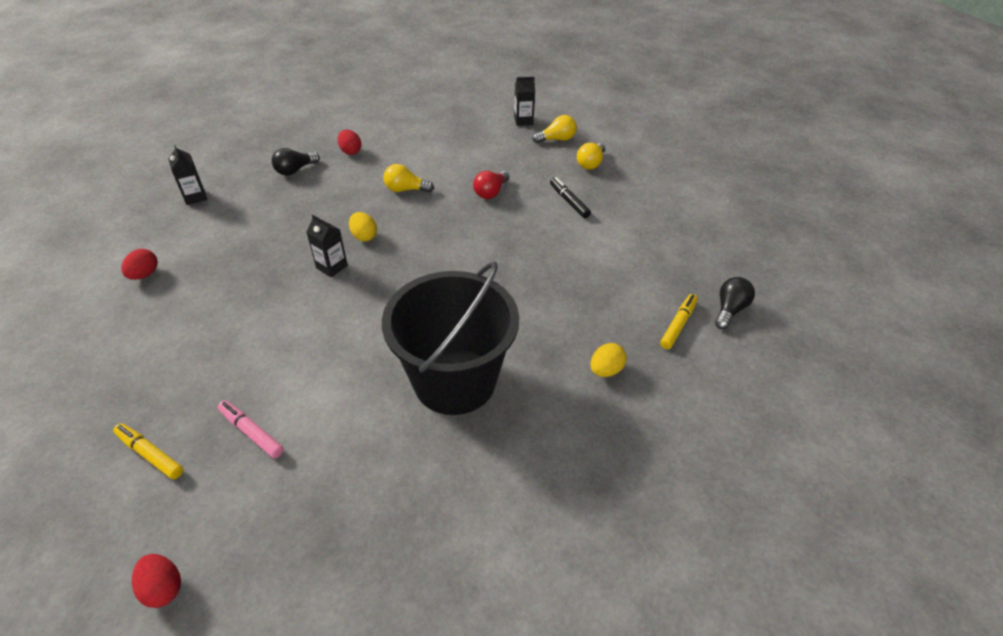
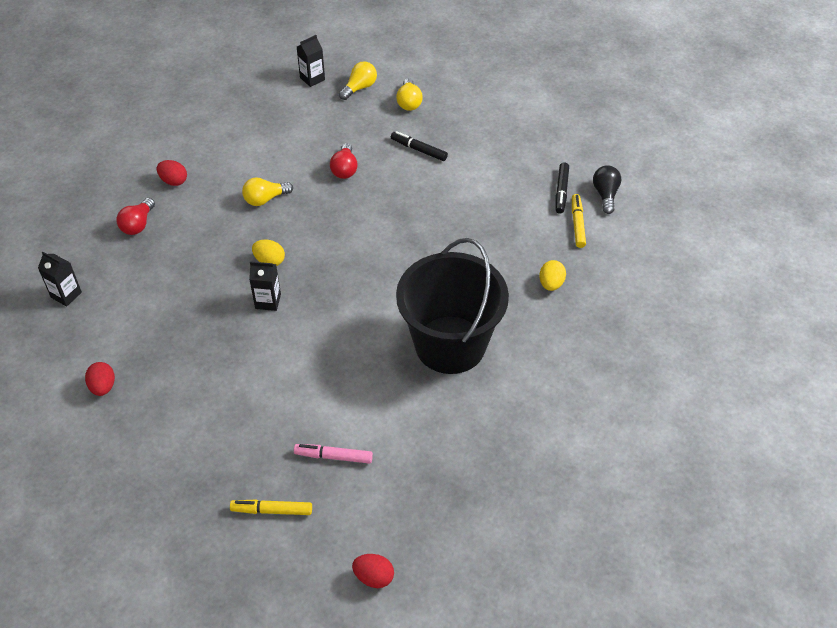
camera: 30 degrees left, 5 degrees up
black light bulb [272,148,320,176] -> red light bulb [116,198,155,235]
none -> black marker [556,162,569,214]

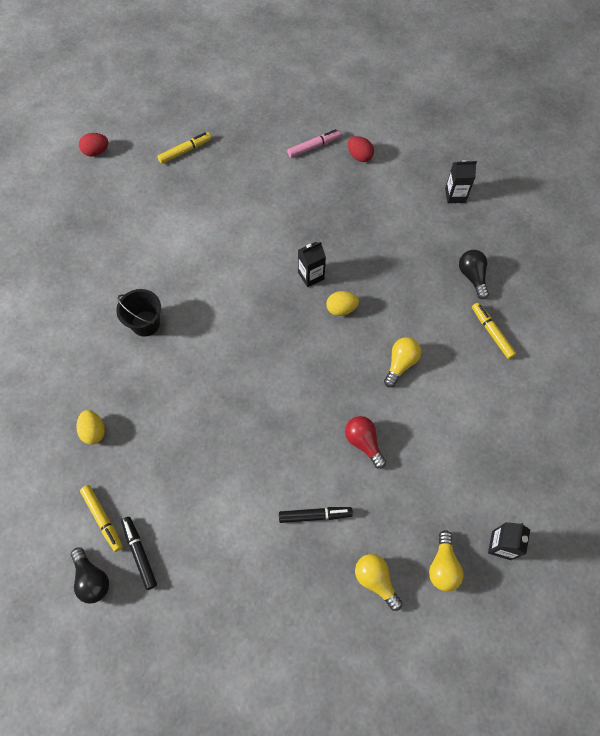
camera: 145 degrees right, 15 degrees up
red light bulb [116,198,155,235] -> black light bulb [459,250,489,299]
red egg [156,160,187,186] -> yellow marker [472,303,516,359]
pink marker [294,444,373,464] -> pink marker moved to [287,129,341,158]
black bucket [396,238,509,374] -> black bucket [116,289,161,337], size x0.45

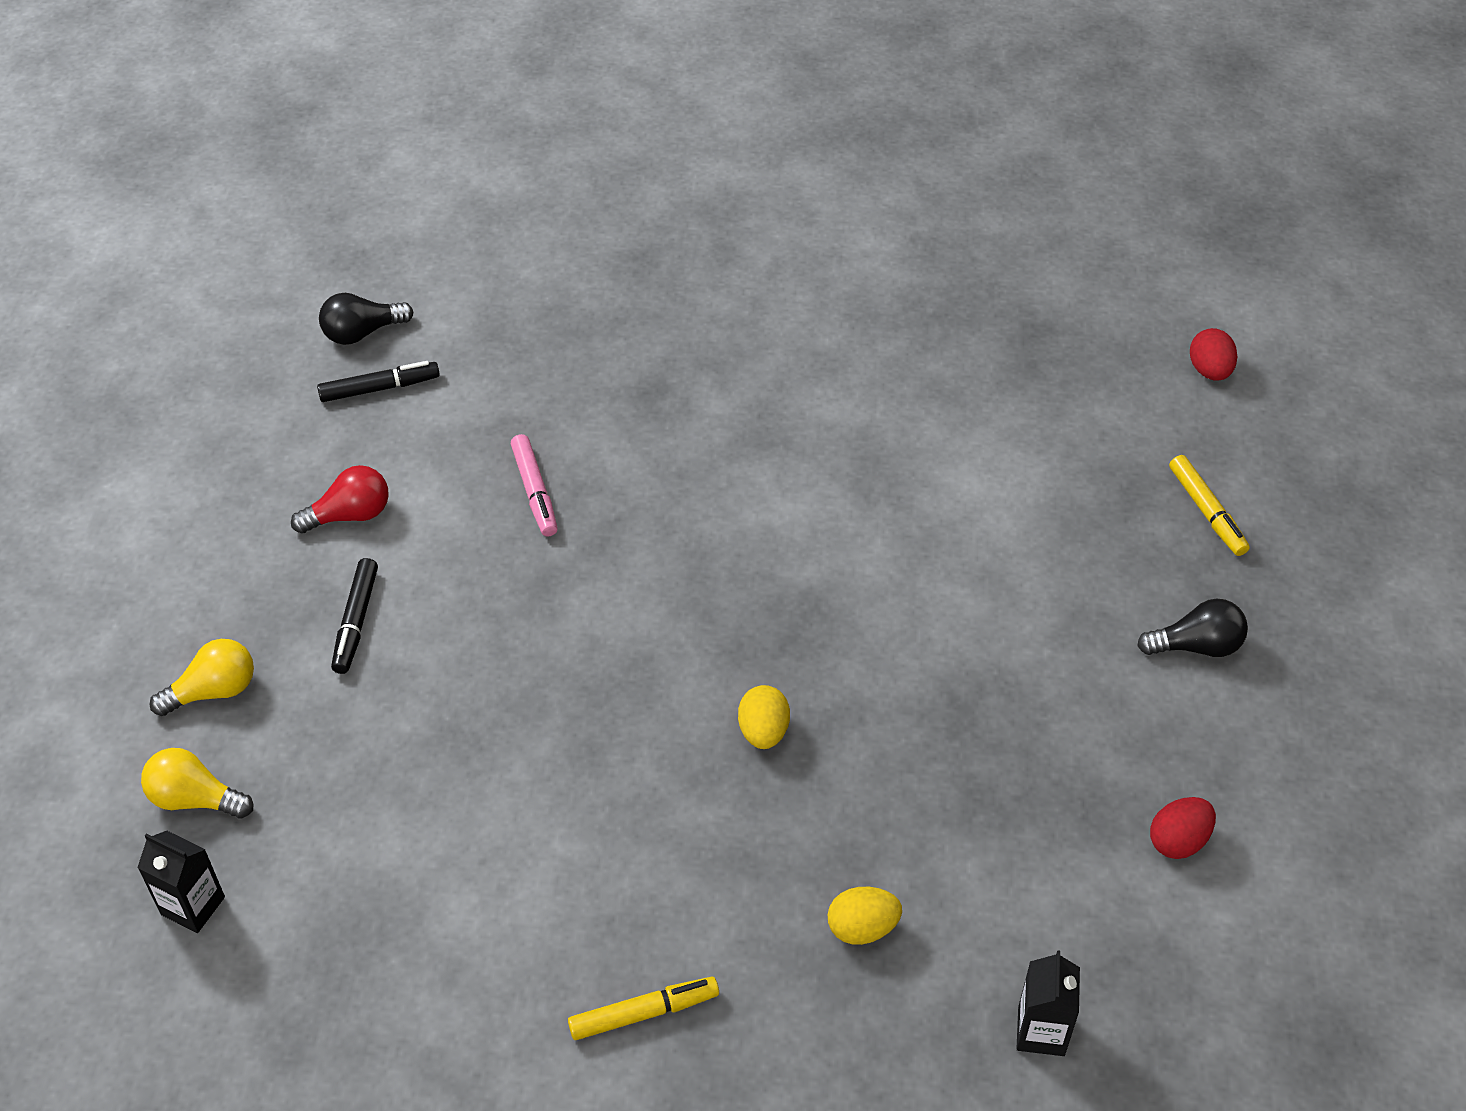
camera: 100 degrees right, 15 degrees down
yellow egg [77,410,105,445] -> yellow egg moved to [827,887,902,945]
yellow marker [80,485,123,552] -> none
black bucket [116,289,161,337] -> none
pink marker [287,129,341,158] -> pink marker moved to [511,434,558,537]
black carton [298,242,326,287] -> none
red light bulb [345,416,386,469] -> red light bulb moved to [291,465,389,534]
yellow light bulb [384,337,421,387] -> none
black light bulb [459,250,489,299] -> black light bulb moved to [1137,599,1248,657]

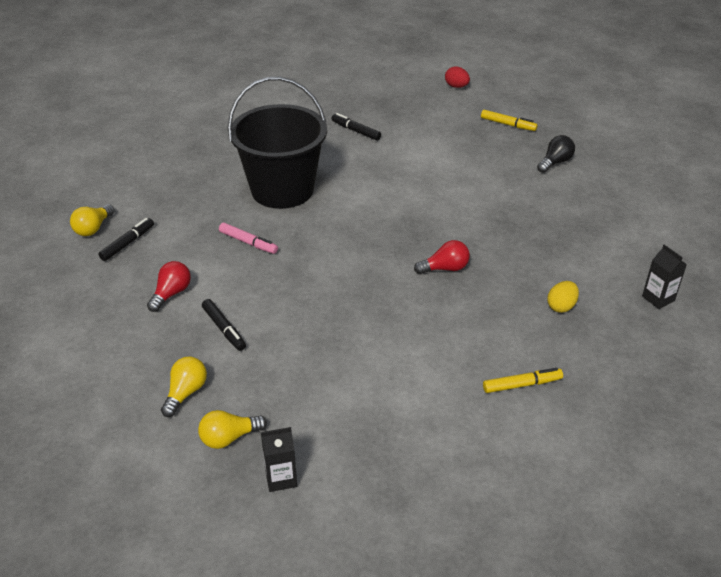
camera: 40 degrees left, 10 degrees down
black light bulb [319,293,413,345] -> yellow light bulb [70,204,114,236]
yellow marker [568,977,719,1040] -> yellow marker turned 45 degrees clockwise [483,368,563,393]
yellow egg [738,685,790,749] -> red light bulb [414,240,470,274]
red egg [1150,797,1216,859] -> none
none -> black bucket [228,77,327,209]
none -> black marker [332,113,381,140]

